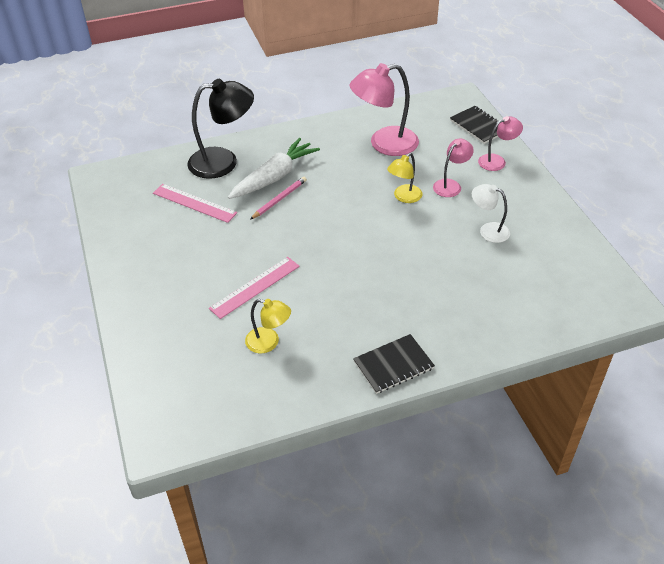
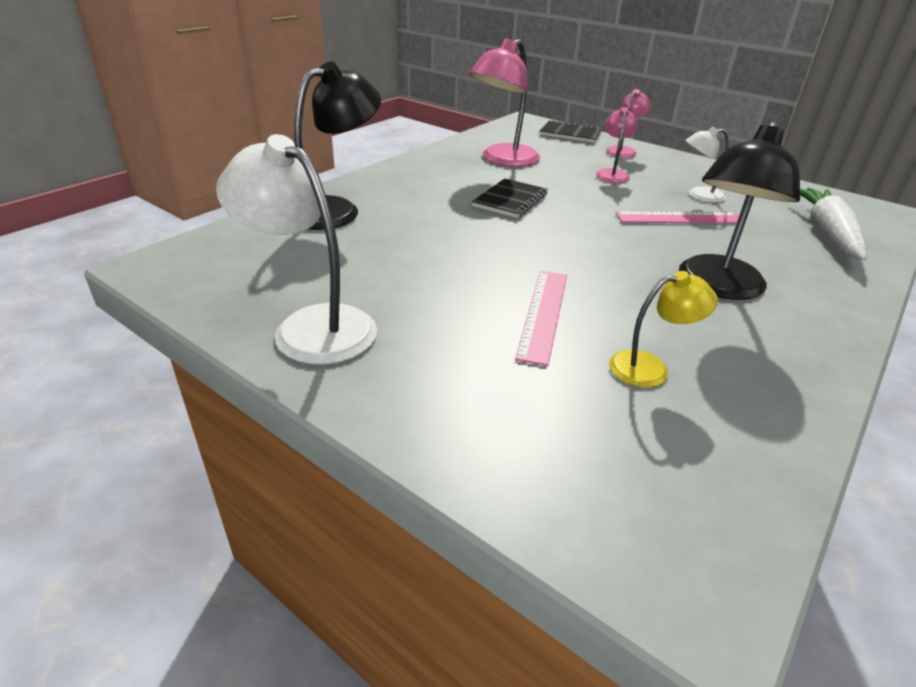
camera: 35 degrees left, 10 degrees down
pink ruler [153,184,237,223] -> pink ruler moved to [616,212,739,224]
white carrot [228,138,320,199] -> white carrot moved to [800,188,867,261]
pink pencil [250,177,307,220] -> none
black notebook [353,334,435,394] -> black notebook moved to [472,178,548,218]
yellow lamp [387,153,422,203] -> none
none -> white lamp [216,134,377,365]
none -> black lamp [679,122,800,300]

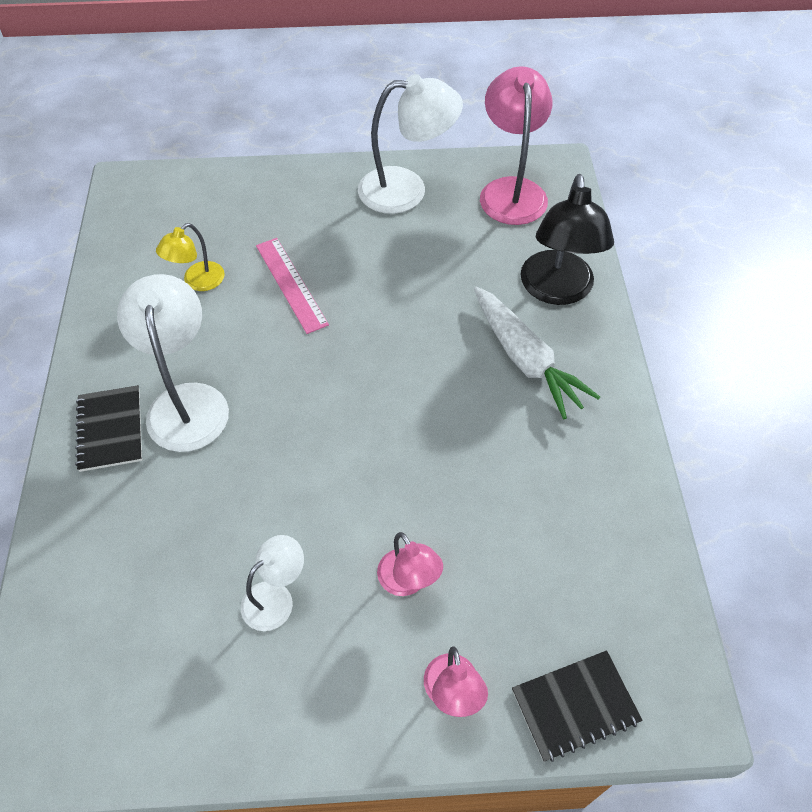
camera: 140 degrees right, 20 degrees up
pink lamp [470,39,540,167] -> pink lamp moved to [480,66,553,225]
black notebook [472,178,548,218] -> black notebook moved to [75,385,142,472]
pink ruler [616,212,739,224] -> none
black lamp [679,122,800,300] -> white lamp [117,274,229,452]
white carrot [800,188,867,261] -> white carrot moved to [474,287,600,419]

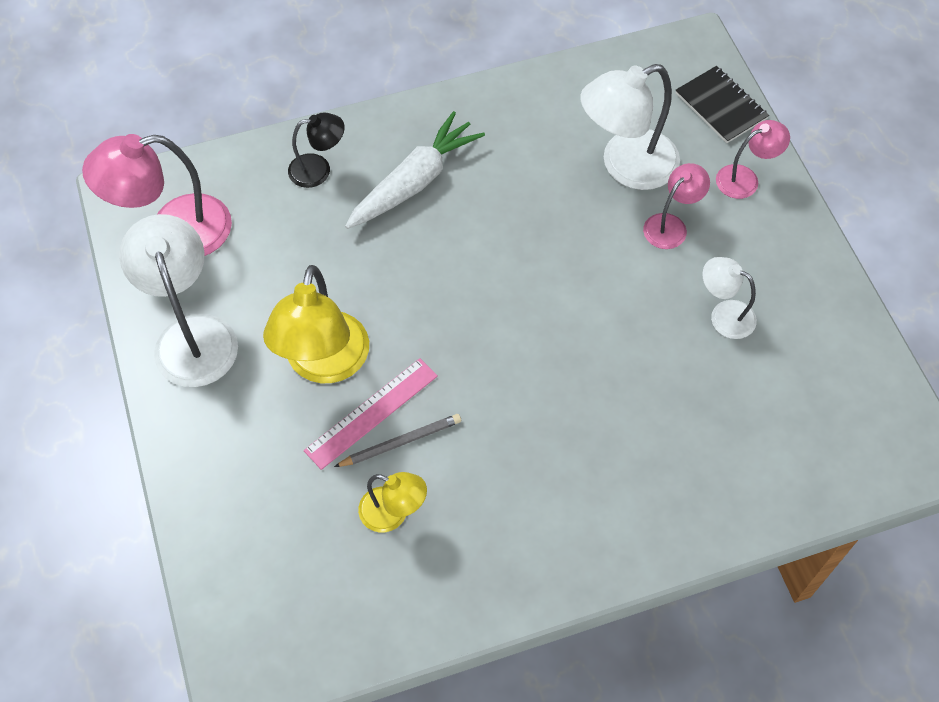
camera: 105 degrees left, 5 degrees up
black notebook [75,385,142,472] -> none
white lamp [117,274,229,452] -> white lamp moved to [580,64,680,190]
black lamp [520,174,614,305] -> black lamp [288,113,345,188], size x0.55
none -> yellow lamp [263,265,369,383]
none -> grey pencil [334,414,461,467]

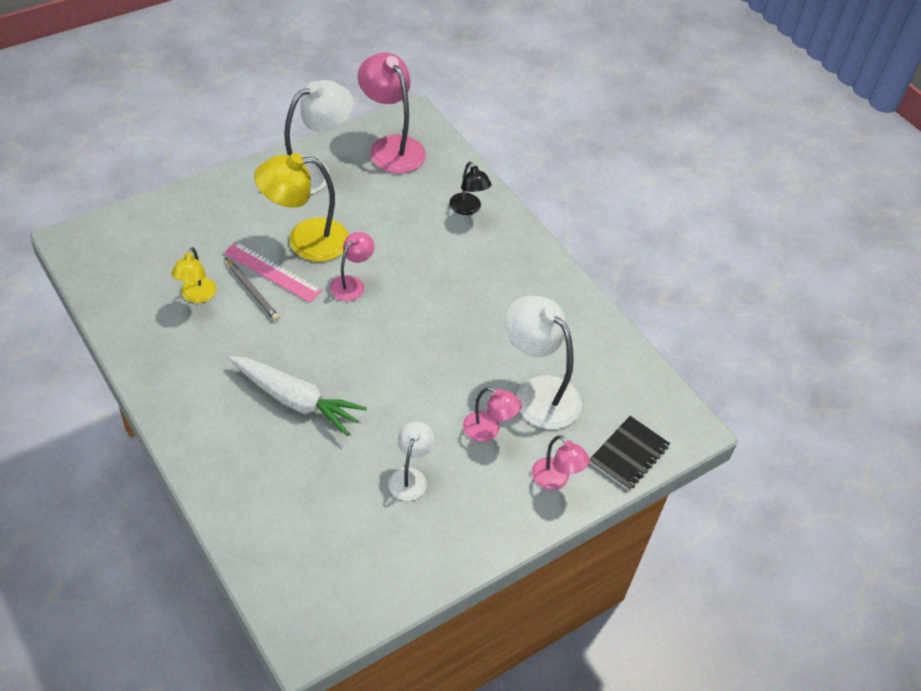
camera: 70 degrees right, 10 degrees down
white carrot [345,111,485,229] -> white carrot moved to [229,356,367,436]
none -> pink lamp [330,232,375,301]

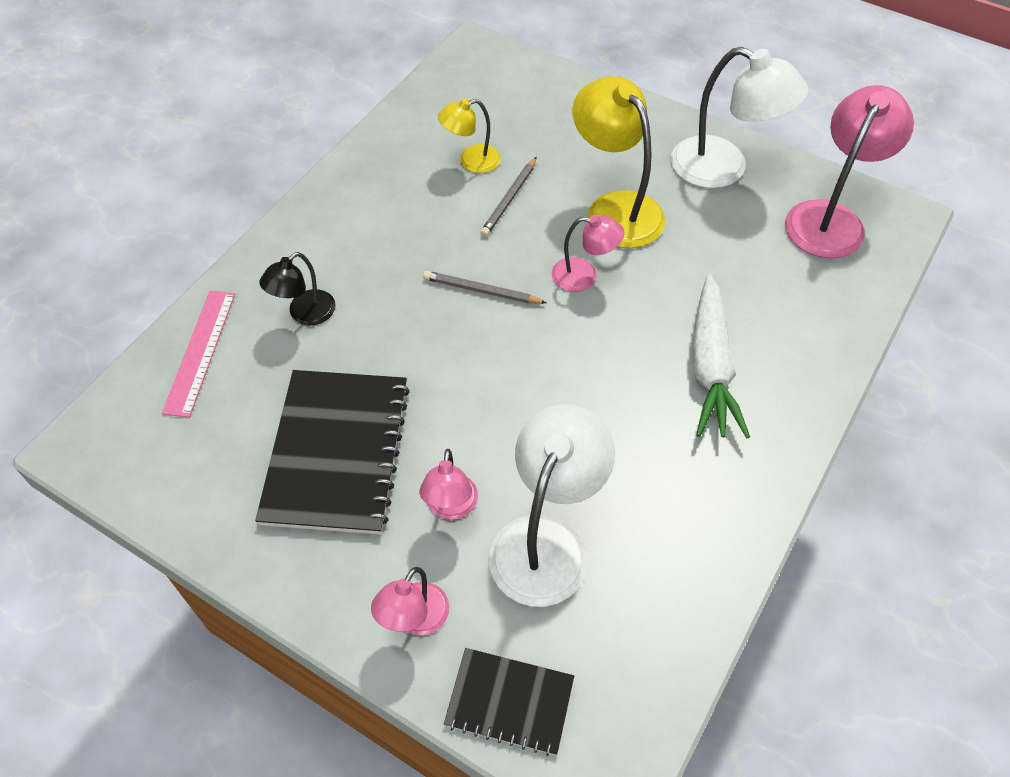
camera: 70 degrees right, 5 degrees up
pink ruler [224,242,322,303] -> pink ruler moved to [162,291,235,417]
white carrot [229,356,367,436] -> white carrot moved to [692,274,750,438]
white lamp [388,421,435,501] -> black notebook [255,370,410,534]
black lamp [449,161,492,215] -> black lamp moved to [259,252,336,325]
none -> grey pencil [423,271,547,304]

